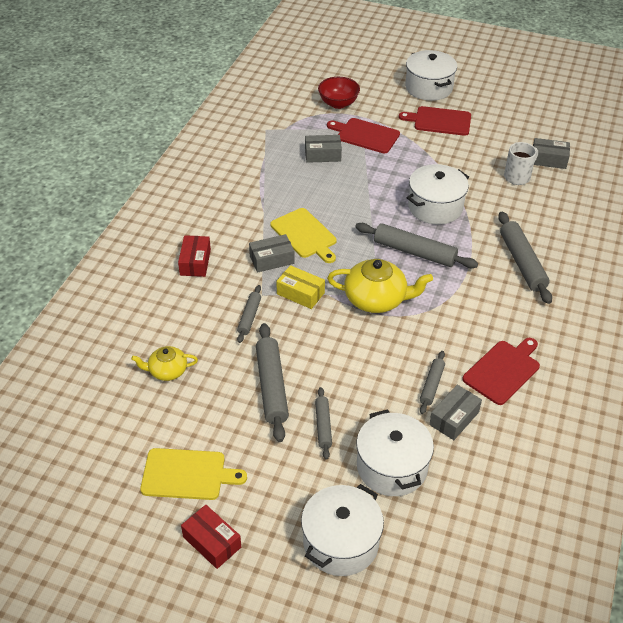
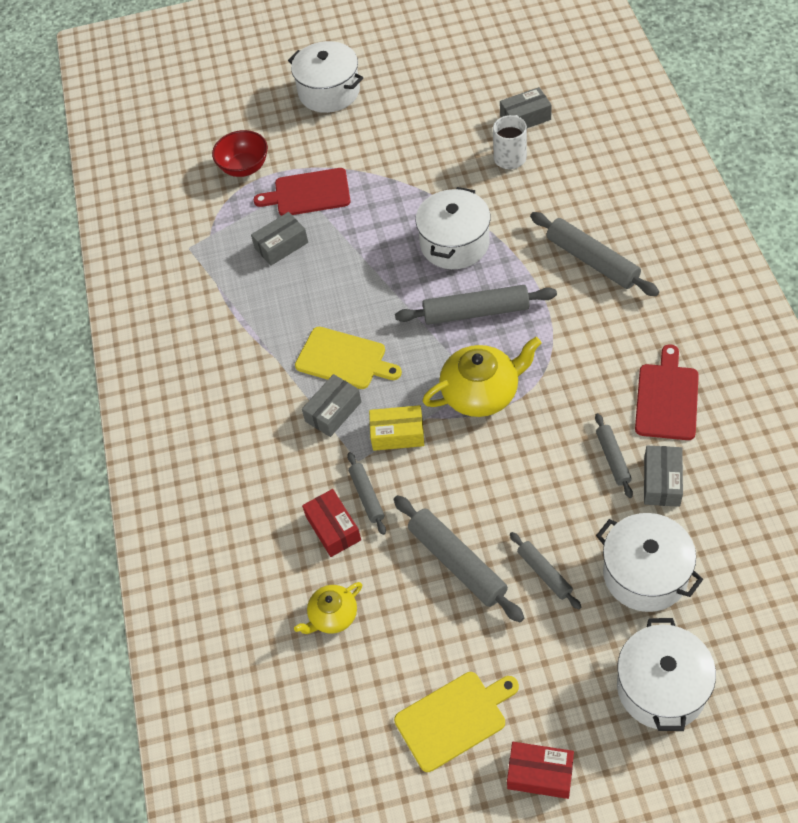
camera: 25 degrees left, 10 degrees up
red box [178,235,211,277] -> red box moved to [302,489,361,557]
red cutting board [399,106,471,136] -> none

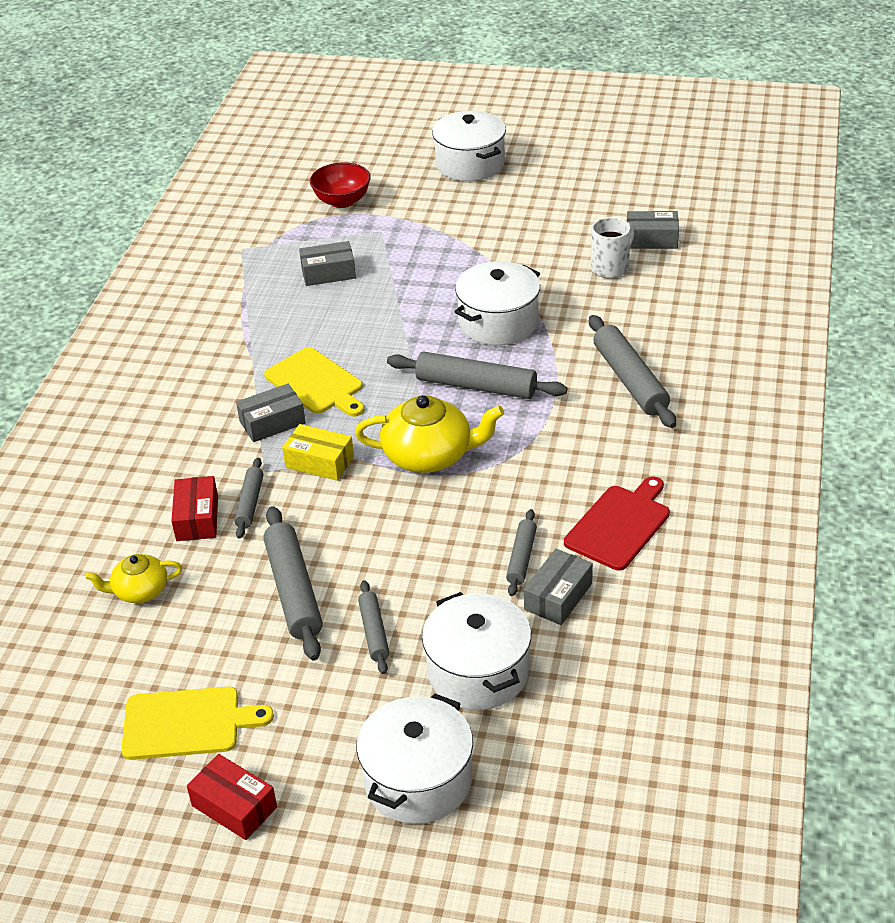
camera: 20 degrees right, 15 degrees down
red cutting board [254,168,350,216] -> none

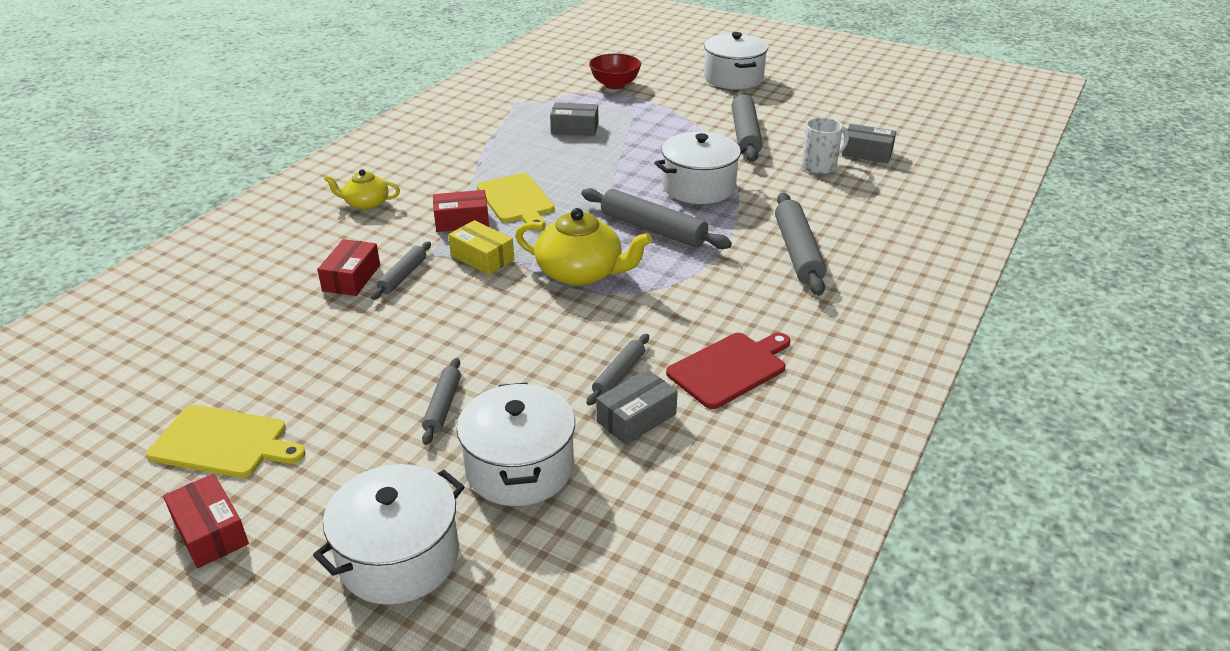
camera: 15 degrees right, 5 degrees down
yellow teapot [85,554,182,603] -> yellow teapot moved to [324,169,400,210]
grey box [236,384,306,442] -> red box [433,190,489,232]
grey rolling pin [263,506,323,661] -> grey rolling pin moved to [732,91,763,162]

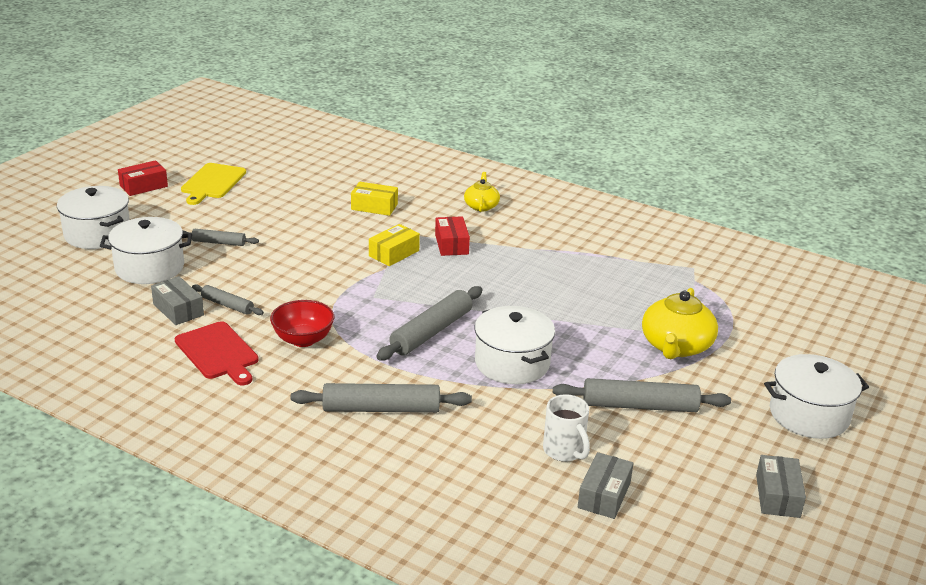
camera: 90 degrees right, 5 degrees down
red box [317,239,380,296] -> yellow box [351,182,398,216]
grey rolling pin [371,241,431,300] -> none
yellow cutting board [477,173,555,231] -> none
yellow teapot [515,208,652,286] -> yellow teapot moved to [642,288,718,359]
grey box [550,102,598,136] -> grey box moved to [756,455,806,518]
red bowl [589,54,641,89] -> red bowl moved to [270,300,334,347]

